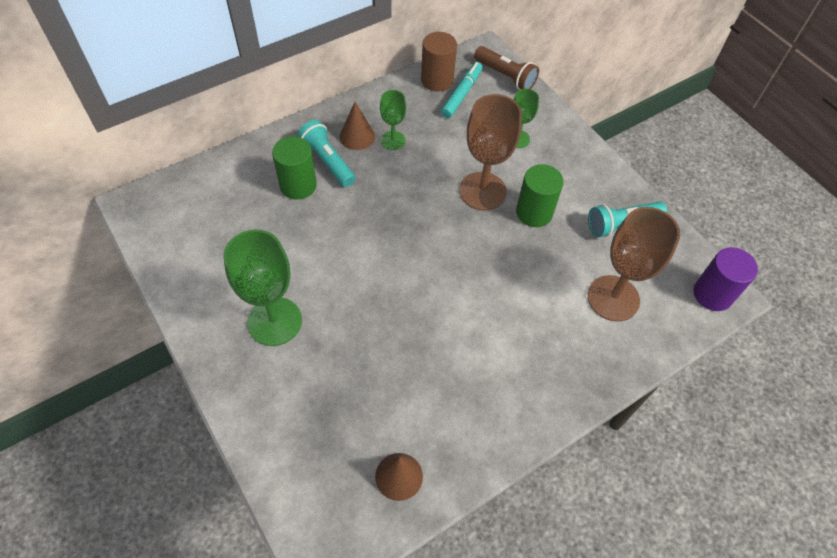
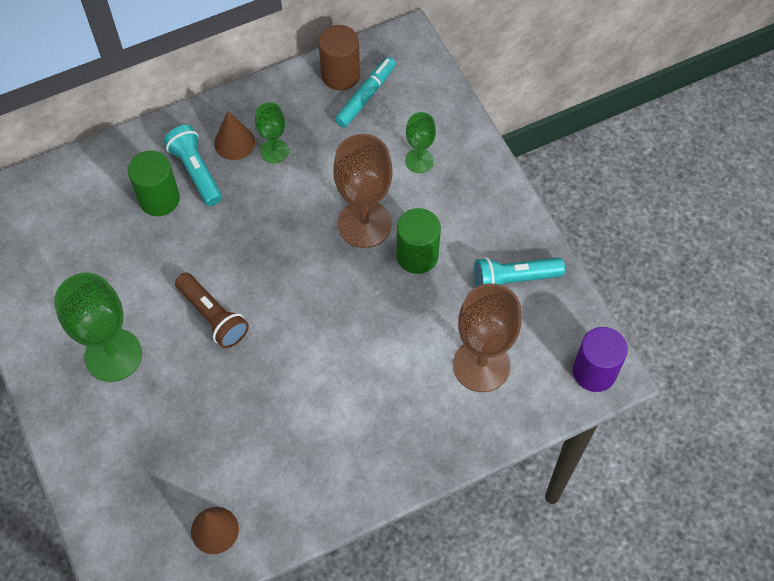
camera: 10 degrees right, 5 degrees up
brown flashlight [474,46,539,90] -> brown flashlight moved to [175,272,249,348]

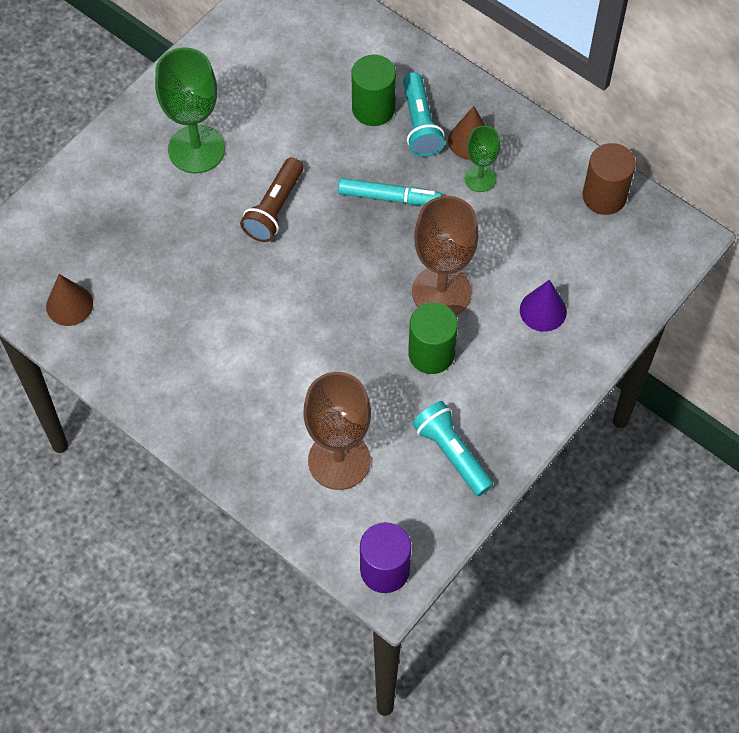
camera: 65 degrees right, 0 degrees up
turquoise flashlight [164,125,222,206] -> turquoise flashlight turned 135 degrees clockwise [403,72,445,157]
turquoise marker [335,57,396,128] -> turquoise marker moved to [338,178,442,205]
green goblet [405,112,436,173] -> purple cone [520,280,567,332]

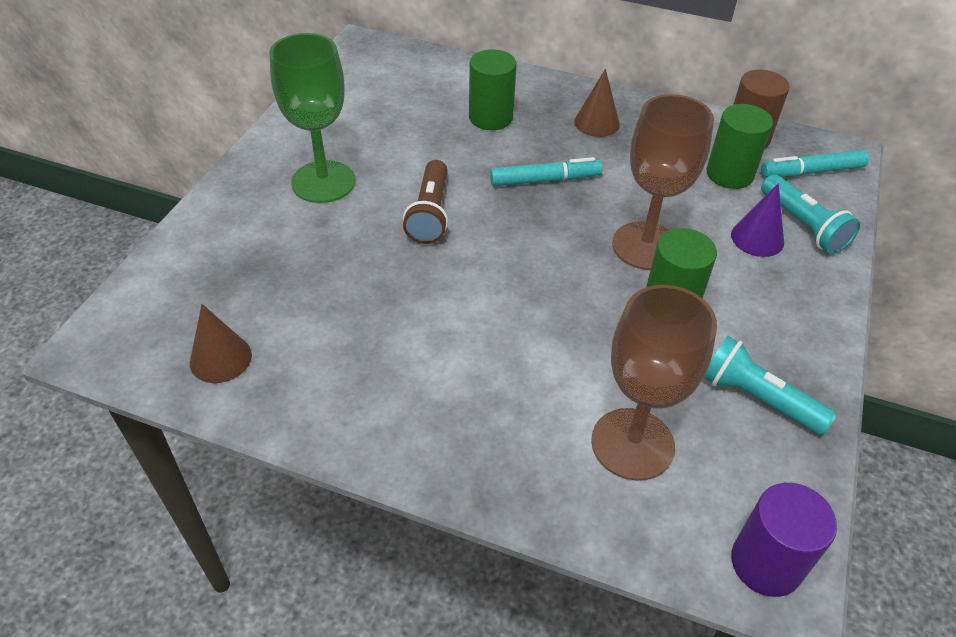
camera: 20 degrees left, 15 degrees down
turquoise flashlight [403,72,445,157] -> turquoise flashlight moved to [761,174,860,254]
green goblet [465,126,500,192] -> none
none -> green cylinder [707,104,773,189]
none -> turquoise marker [761,150,869,178]

